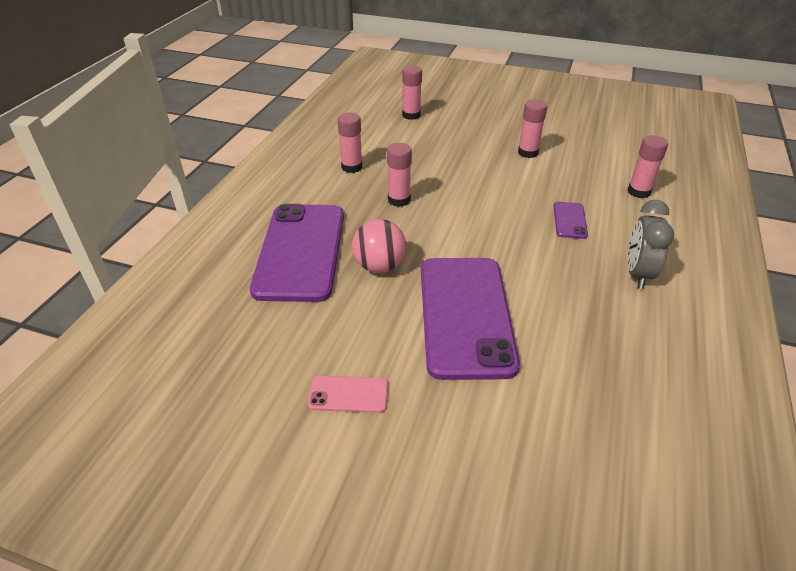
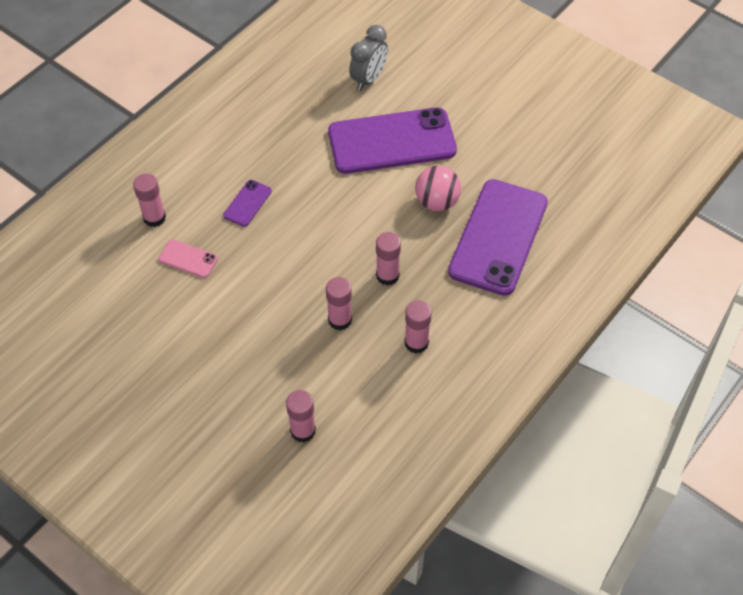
camera: 160 degrees left, 15 degrees up
pink phone [308,376,388,413] -> pink phone moved to [159,240,218,278]
purple phone [421,258,520,380] -> purple phone turned 60 degrees clockwise [328,107,457,174]
pink glue stick [518,99,547,158] -> pink glue stick moved to [326,277,352,330]
grey clock [627,200,674,289] -> grey clock moved to [349,25,388,91]

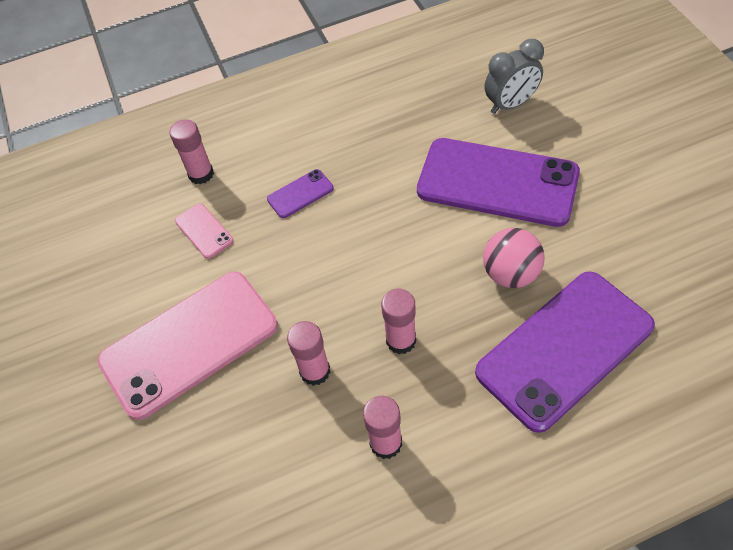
camera: 35 degrees right, 0 degrees up
pink glue stick [286,390,316,443] -> none
none -> pink phone [98,271,278,420]

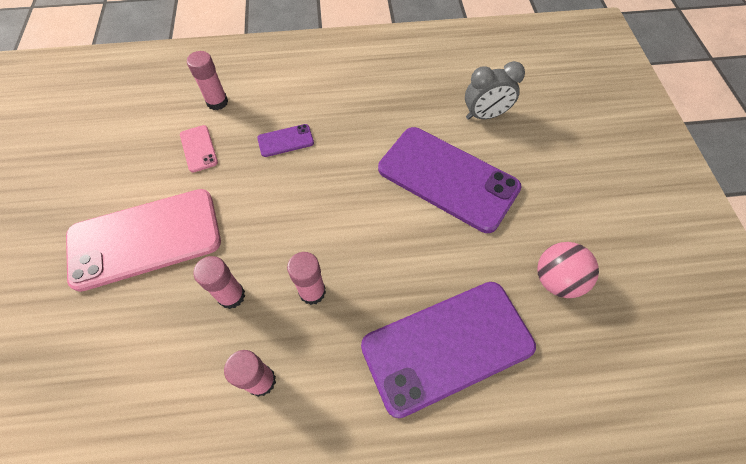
camera: 10 degrees right, 5 degrees up
pink ball [483,228,545,288] -> pink ball moved to [537,242,599,298]

